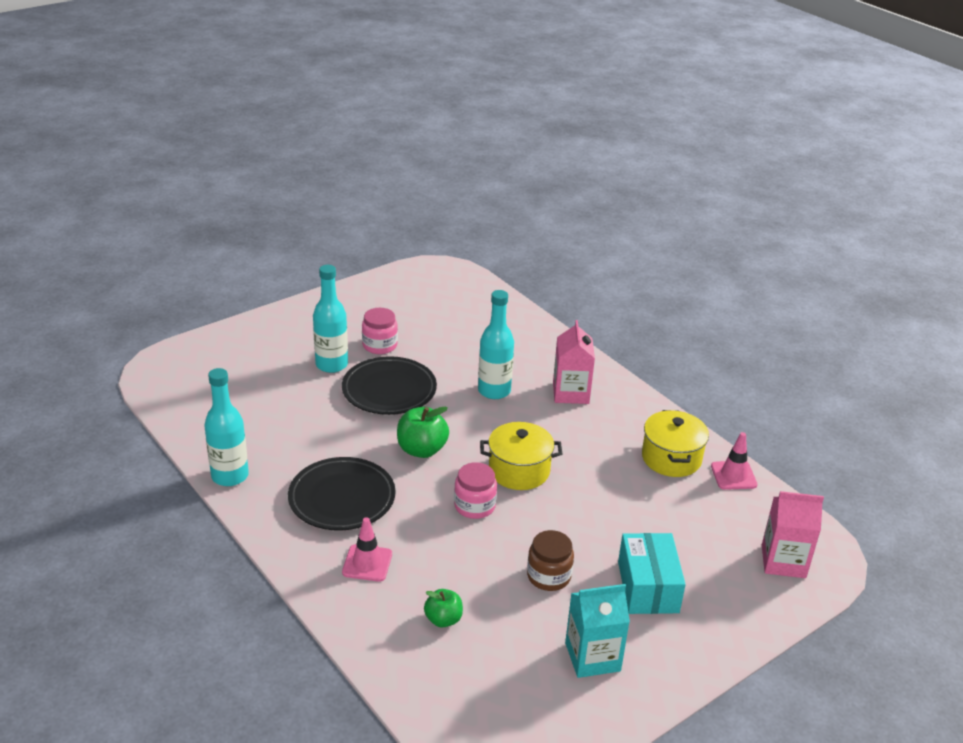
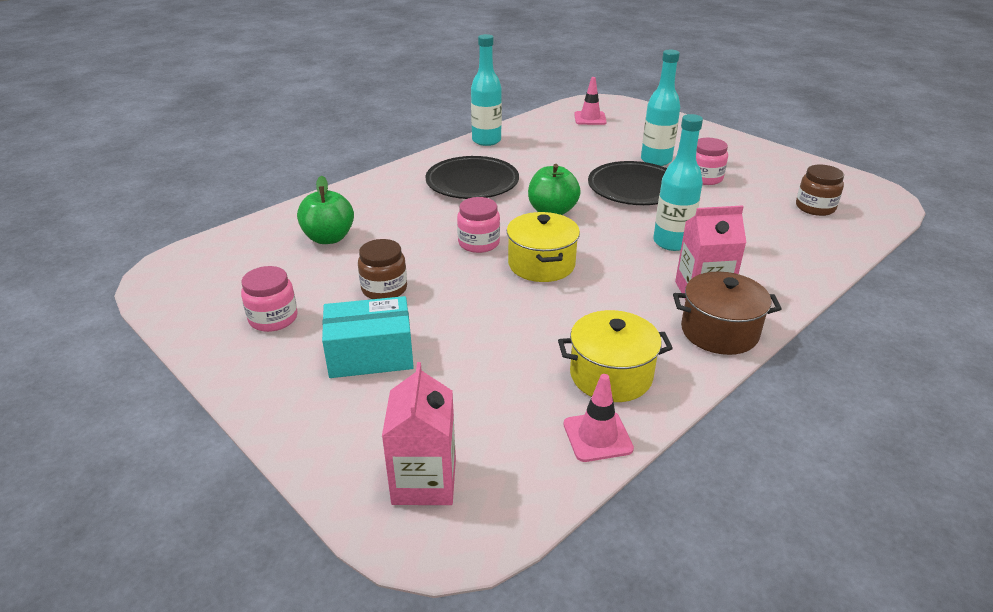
camera: 85 degrees right, 0 degrees up
pink traffic cone [342,517,392,582] -> pink traffic cone moved to [574,77,607,125]
green apple [424,589,463,628] -> green apple [297,175,354,244], size x1.59
turquoise carton [565,584,630,678] -> pink jar [241,266,298,332]
none -> brown pot [673,272,781,355]
none -> brown jar [796,164,844,216]

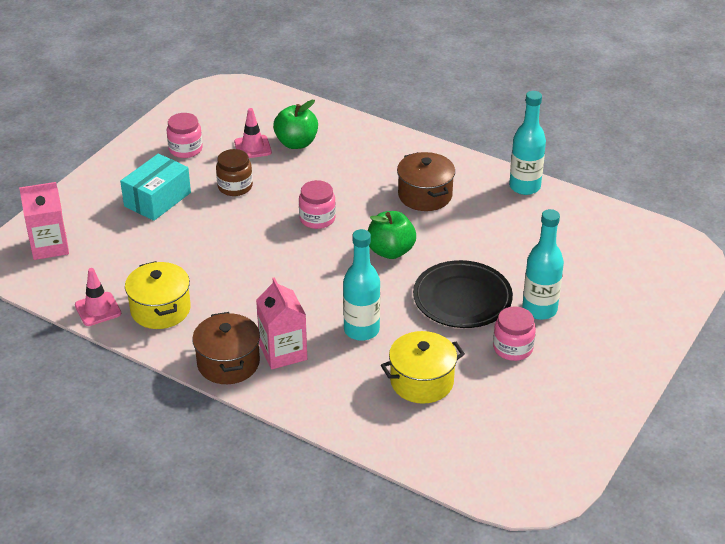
camera: 75 degrees right, 5 degrees up
turquoise box [322,296,414,378] -> turquoise box turned 60 degrees clockwise [120,154,191,221]
black plate [425,156,519,199] -> brown pot [397,152,455,211]
yellow pot [507,212,580,282] -> yellow pot moved to [381,331,465,404]
pink traffic cone [574,77,607,125] -> pink traffic cone moved to [234,108,272,158]
brown jar [796,164,844,216] -> none

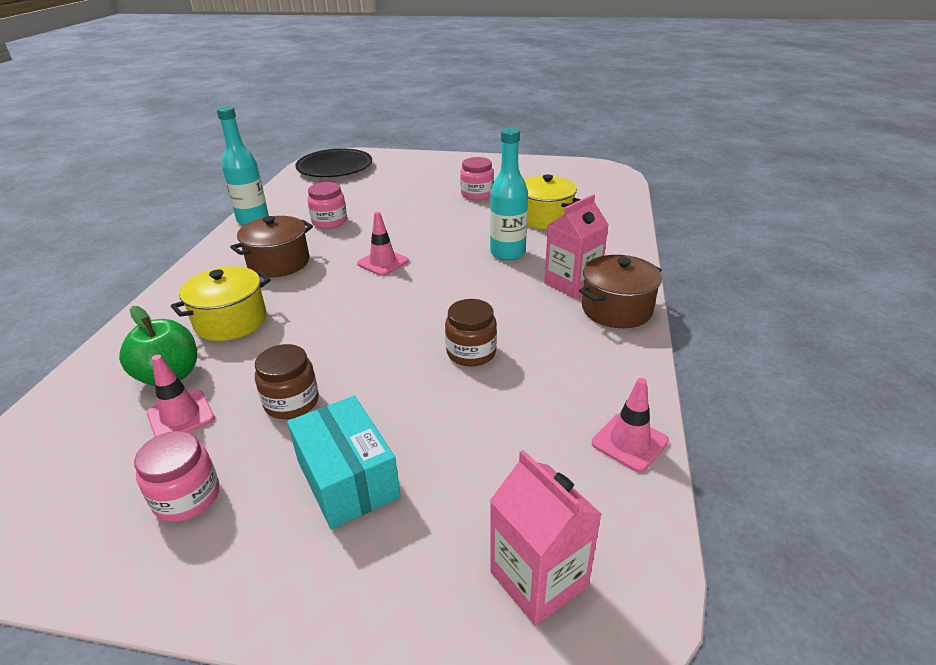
camera: 110 degrees left, 5 degrees down
turquoise box [120,154,191,221] -> turquoise box turned 45 degrees clockwise [287,396,401,529]
yellow pot [125,261,191,329] -> yellow pot moved to [171,266,271,341]
pink jar [299,180,336,229] -> pink jar moved to [307,182,347,229]
green apple [368,211,416,259] -> pink traffic cone [357,212,409,276]
black plate [413,260,513,328] -> black plate moved to [295,149,372,177]
turquoise bottle [522,209,564,320] -> none
none -> brown jar [445,299,497,367]

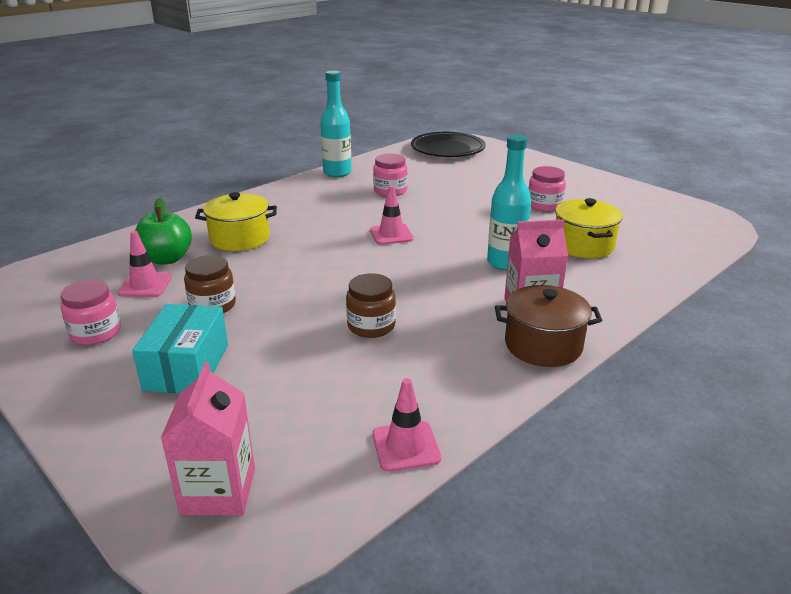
camera: 35 degrees right, 5 degrees down
brown pot [230,216,313,278] -> none

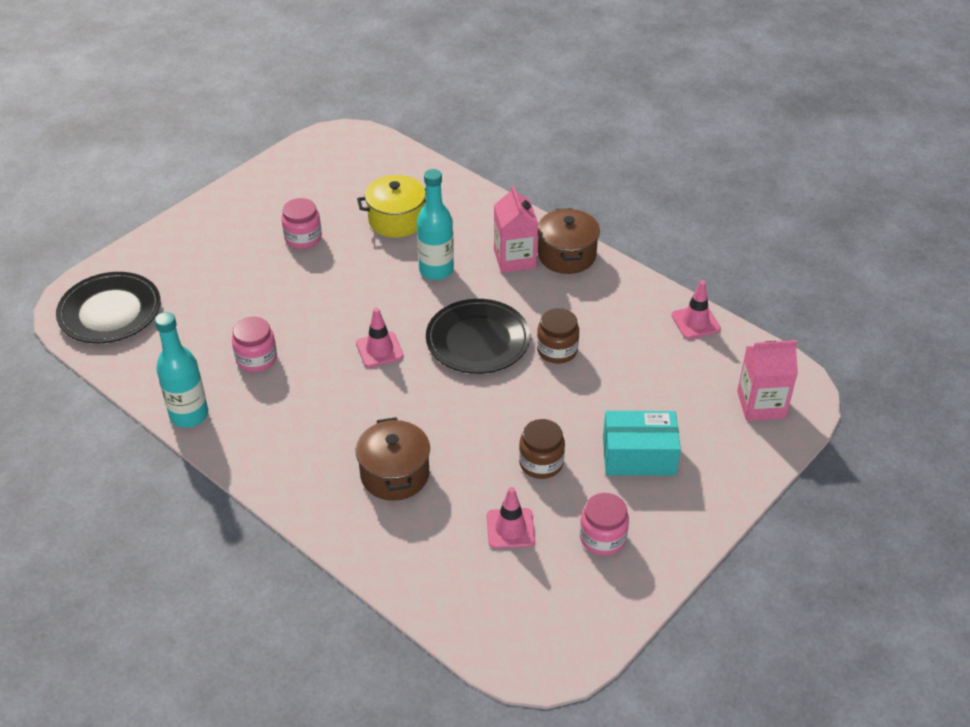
camera: 95 degrees left, 15 degrees up
green apple [135,197,192,264] -> none
yellow pot [195,192,277,251] -> brown pot [356,417,430,501]
none -> black plate [426,299,530,374]

